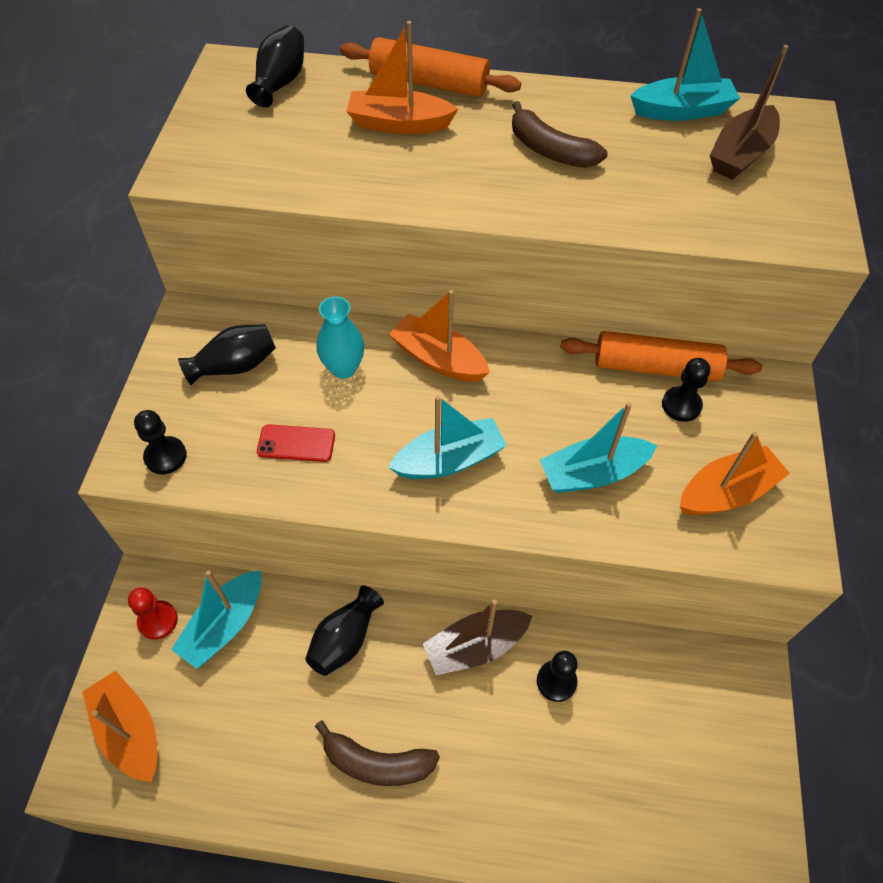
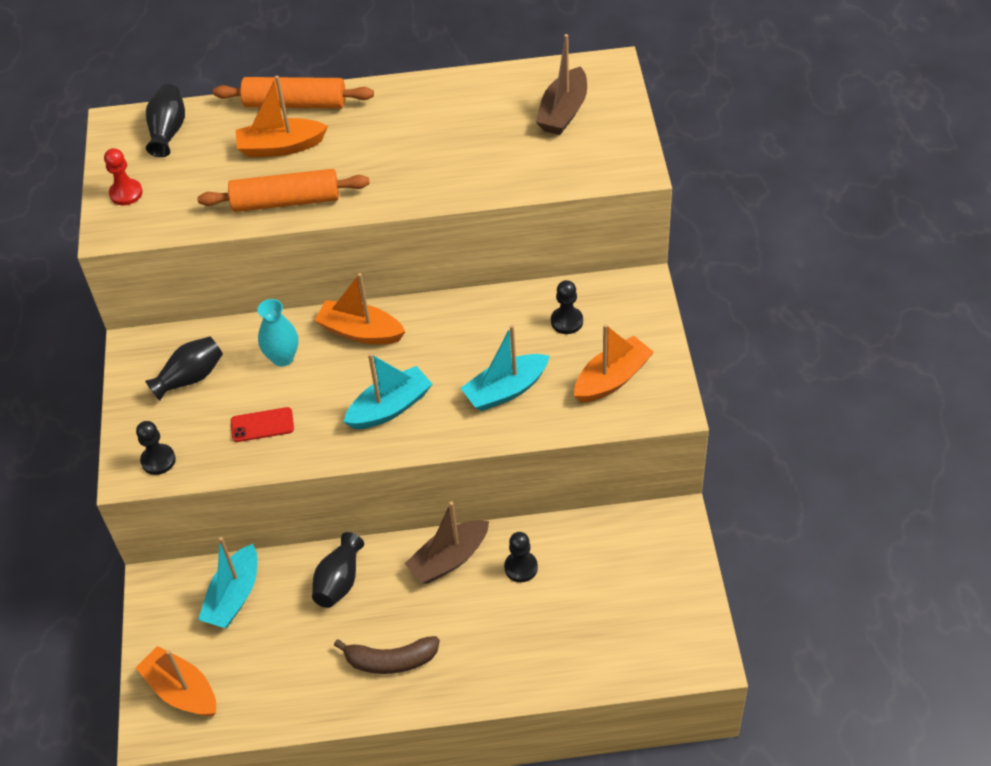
camera: 10 degrees left, 5 degrees down
red pawn [128,587,178,640] -> red pawn moved to [104,148,143,205]
brown banana [512,101,608,168] -> none
orange rolling pin [561,331,762,381] -> orange rolling pin moved to [197,169,370,212]
turquoise boat [630,8,740,121] -> none

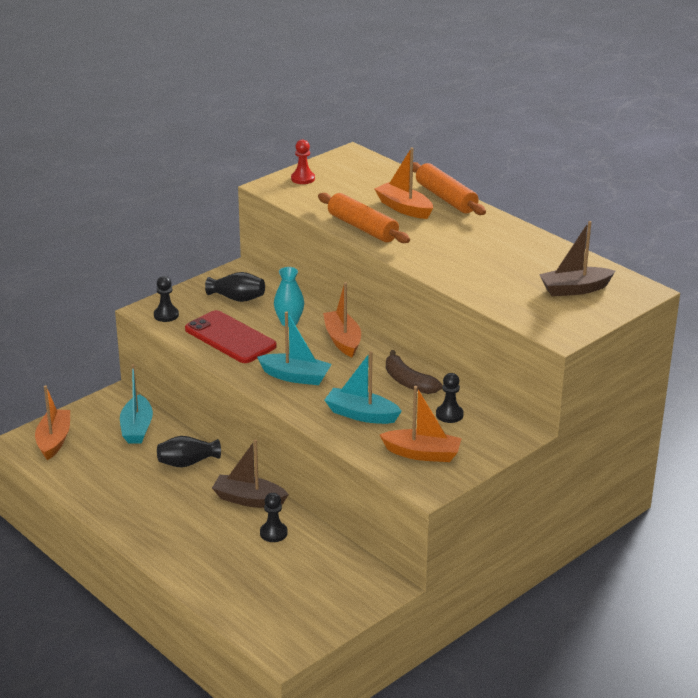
camera: 50 degrees right, 20 degrees down
black vase [146,84,185,157] -> none
turquoise boat [198,537,257,628] -> turquoise boat turned 75 degrees counterclockwise [120,364,153,444]
red phone [231,407,294,442] -> red phone [185,310,277,363], size x2.00
brown banana [334,636,440,674] -> brown banana moved to [386,350,442,394]

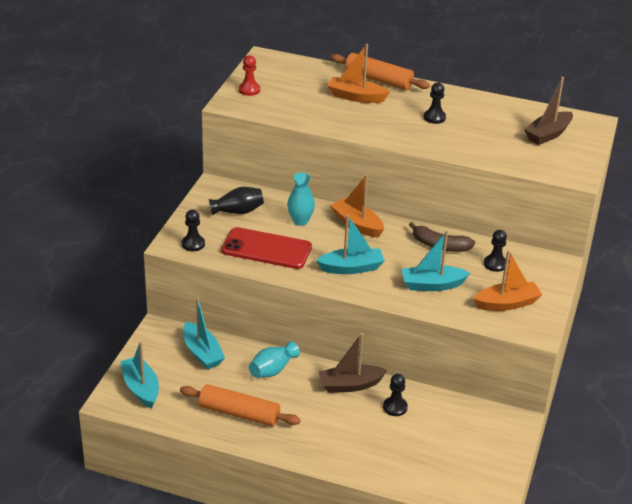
camera: 30 degrees left, 5 degrees up
orange boat [35,385,70,460] -> turquoise boat [120,342,159,408]
black vase [157,436,221,468] -> turquoise vase [249,341,300,378]
orange rolling pin [318,193,410,243] -> orange rolling pin moved to [180,384,301,427]
none -> black pawn [424,83,446,124]

